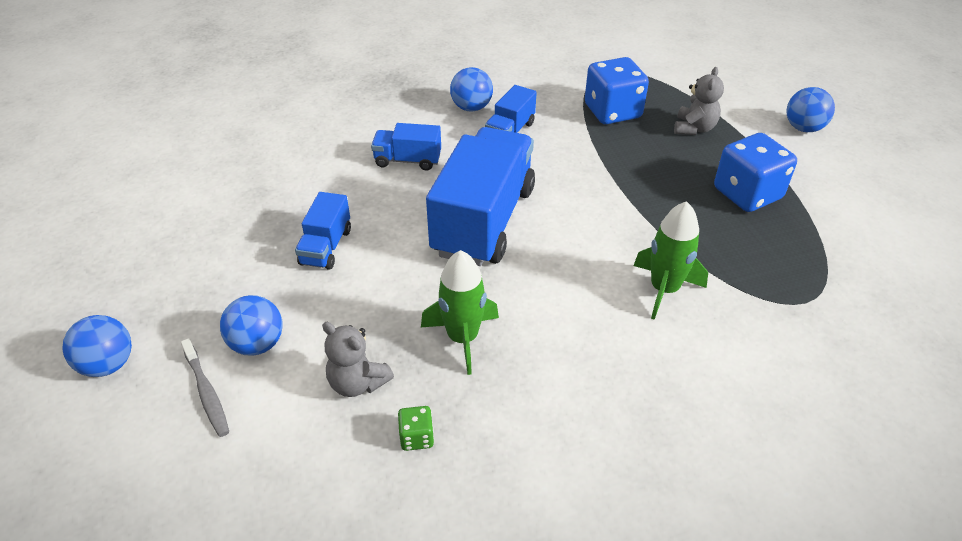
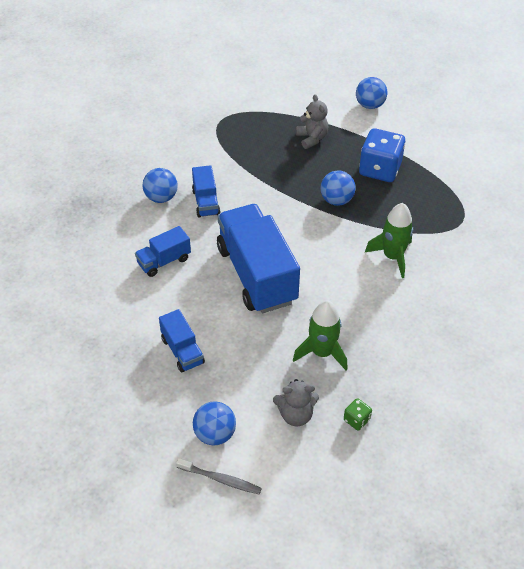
camera: 40 degrees left, 5 degrees up
blue ball [63,315,132,377] -> blue ball moved to [320,171,356,206]
blue dice [585,57,649,124] -> none

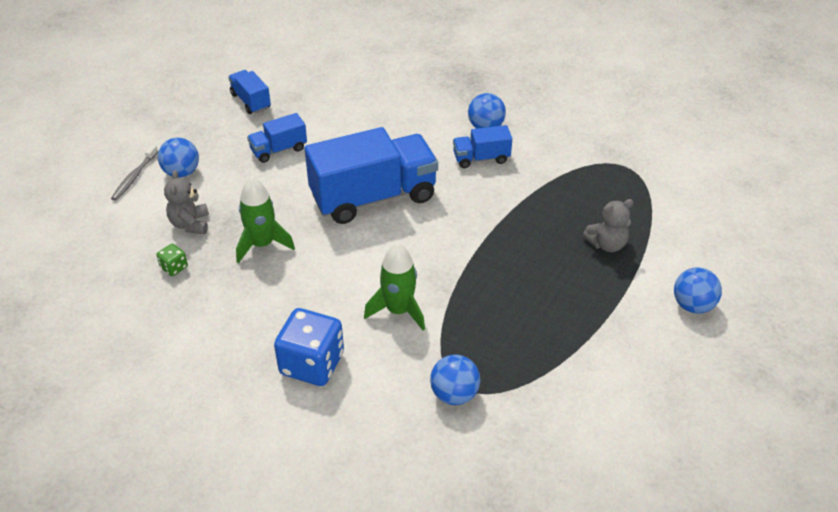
camera: 90 degrees right, 5 degrees down
blue truck [135,226,191,277] -> blue truck moved to [229,70,271,114]
blue ball [320,171,356,206] -> blue ball moved to [430,355,480,405]
blue dice [359,128,405,182] -> blue dice moved to [274,308,344,386]

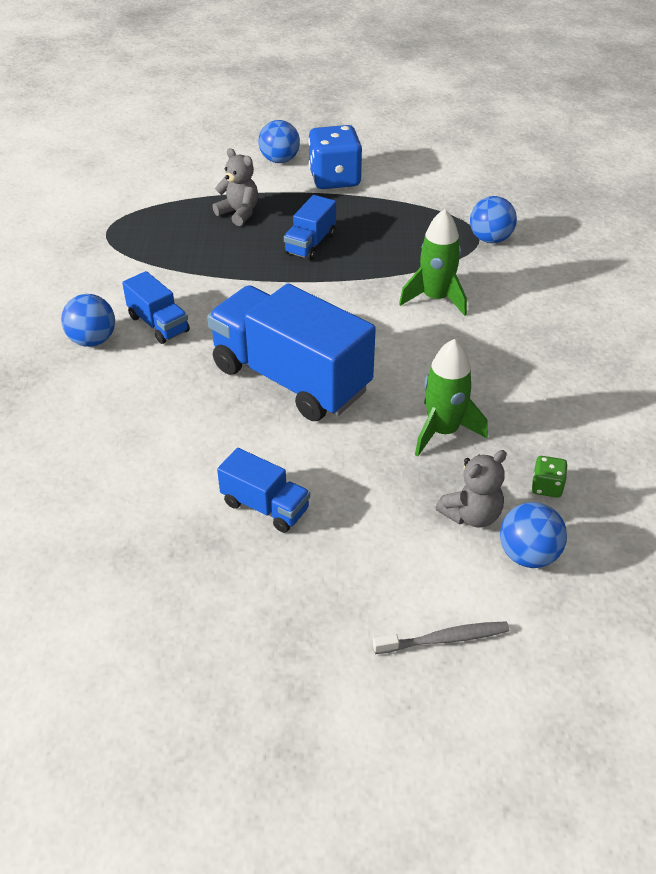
camera: 120 degrees left, 0 degrees up
blue ball [158,138,199,178] -> blue ball moved to [500,502,567,568]
blue truck [229,70,271,114] -> blue truck moved to [284,195,336,261]
blue dice [274,308,344,386] -> blue dice moved to [308,125,362,189]

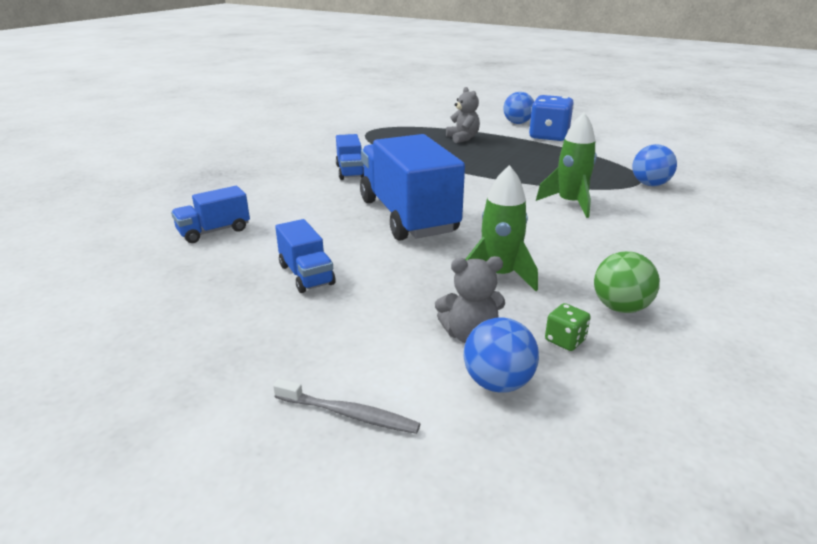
camera: 30 degrees right, 15 degrees down
blue ball [61,294,115,347] -> none
blue truck [284,195,336,261] -> blue truck moved to [171,186,250,243]
none -> green ball [594,251,660,313]

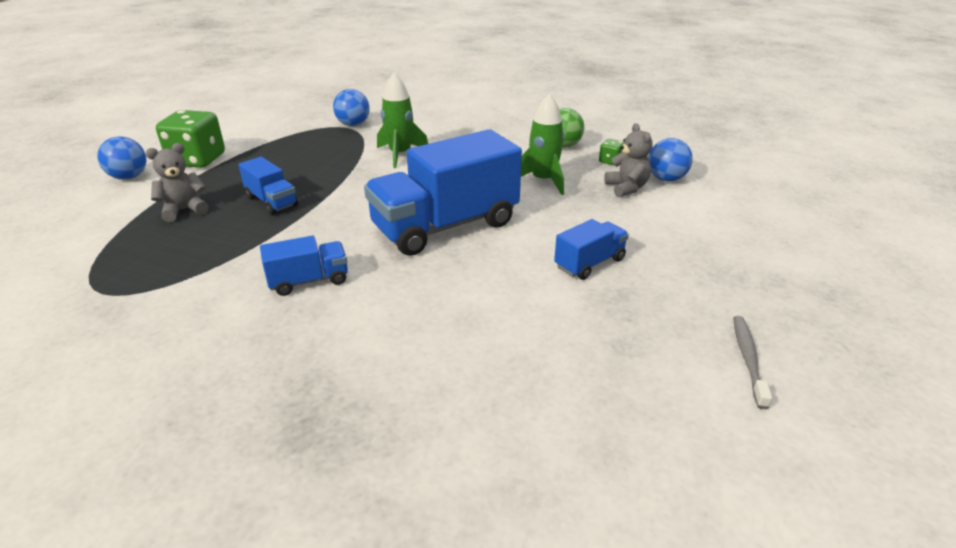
camera: 100 degrees left, 5 degrees up
blue truck [171,186,250,243] -> blue truck moved to [238,157,298,215]
grey toothbrush [273,379,420,434] -> grey toothbrush moved to [733,316,772,409]
blue dice [529,95,574,141] -> green dice [156,110,225,168]

